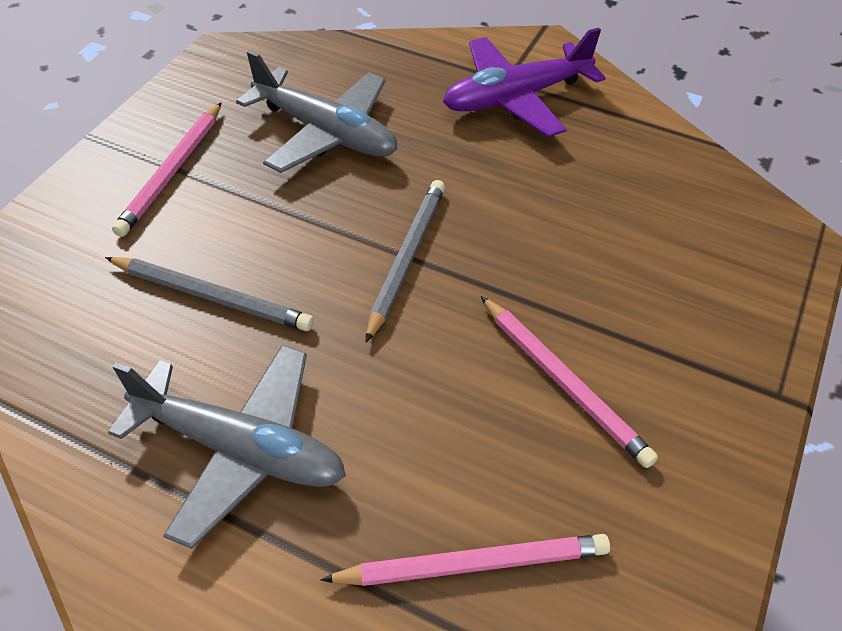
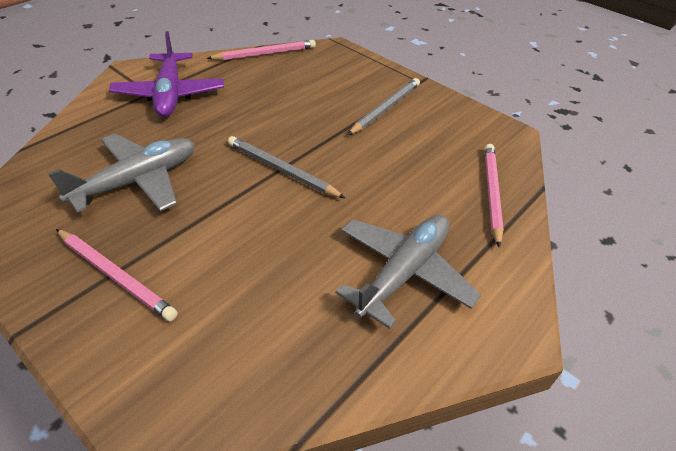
camera: 75 degrees left, 5 degrees down
grey pencil [105,257,314,331] -> grey pencil moved to [348,78,420,135]
pink pencil [481,296,658,468] -> pink pencil moved to [207,40,316,60]

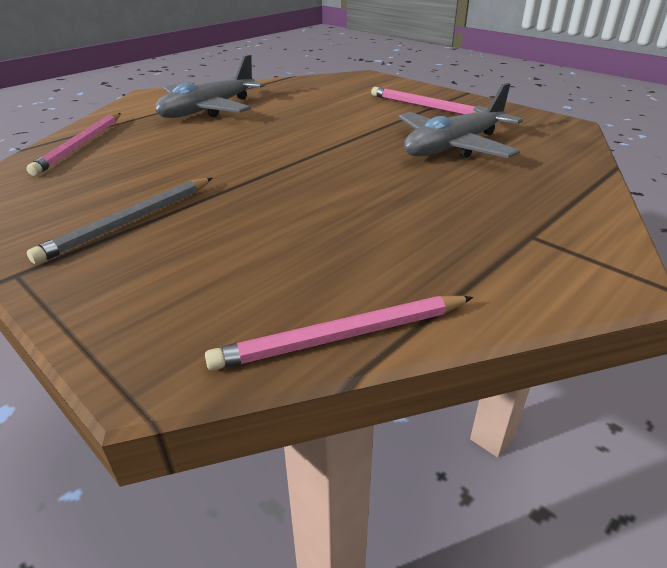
camera: 175 degrees left, 10 degrees down
purple plane [109,31,224,117] -> none
grey pencil [228,136,345,198] -> none

